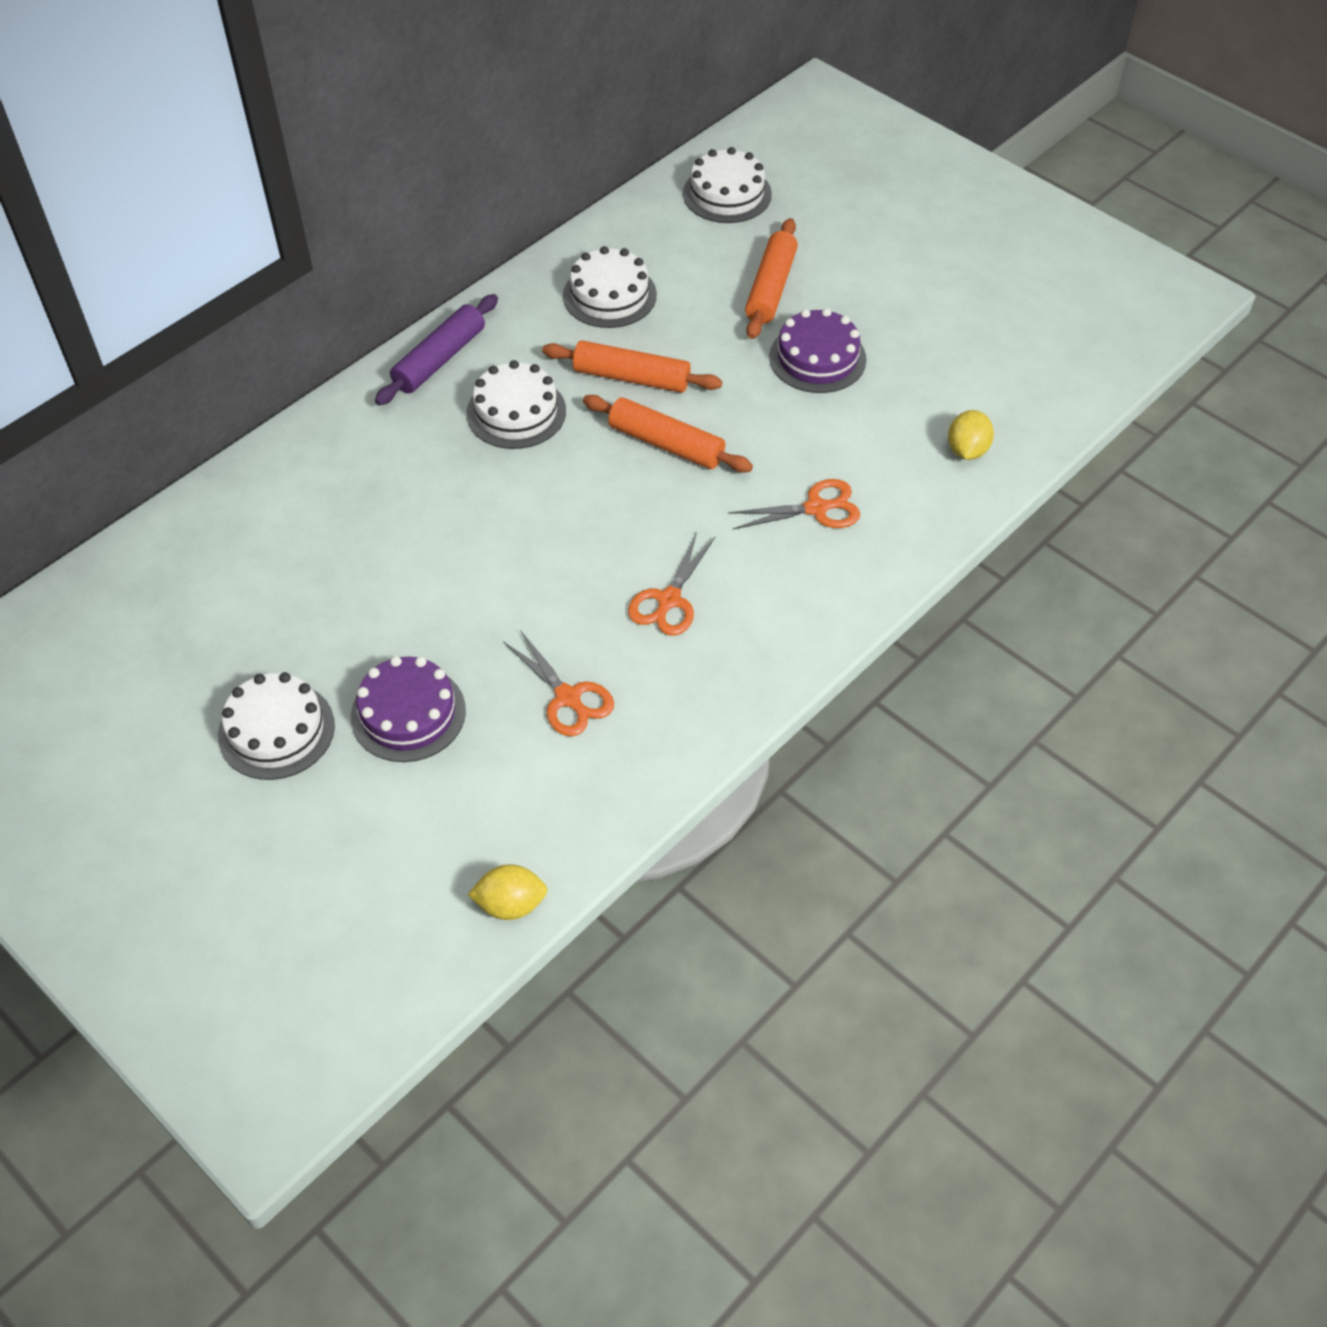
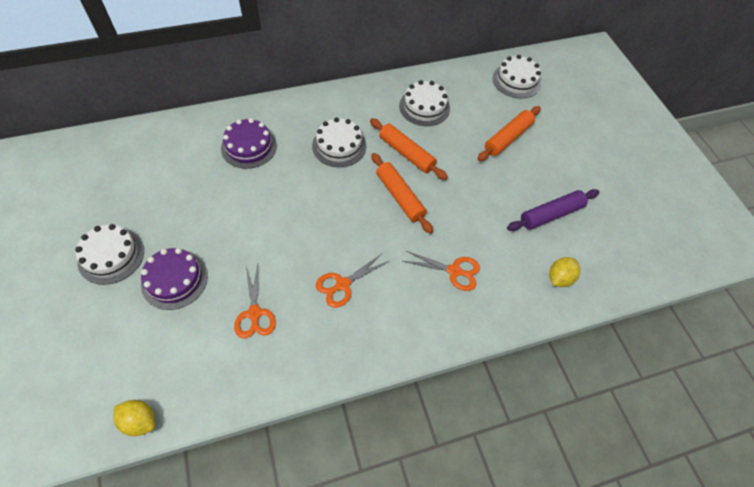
camera: 25 degrees right, 5 degrees up
purple rolling pin [375,294,498,405] -> purple rolling pin moved to [507,189,600,231]
purple cake [769,308,867,393] -> purple cake moved to [221,118,277,169]

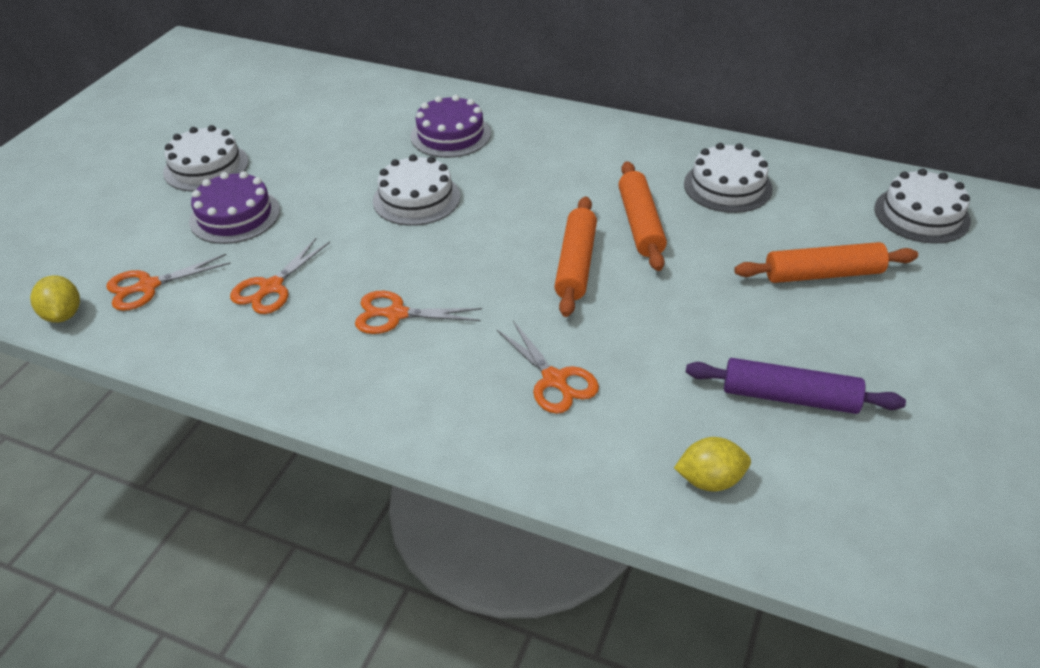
camera: 45 degrees right, 15 degrees down
white cake [312,117,366,167] -> white cake moved to [373,154,460,226]
none -> orange scissors [106,254,231,311]

